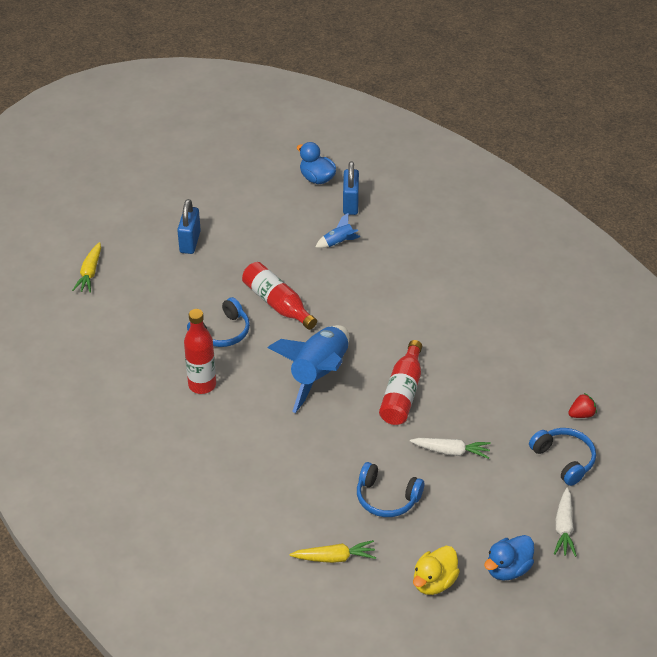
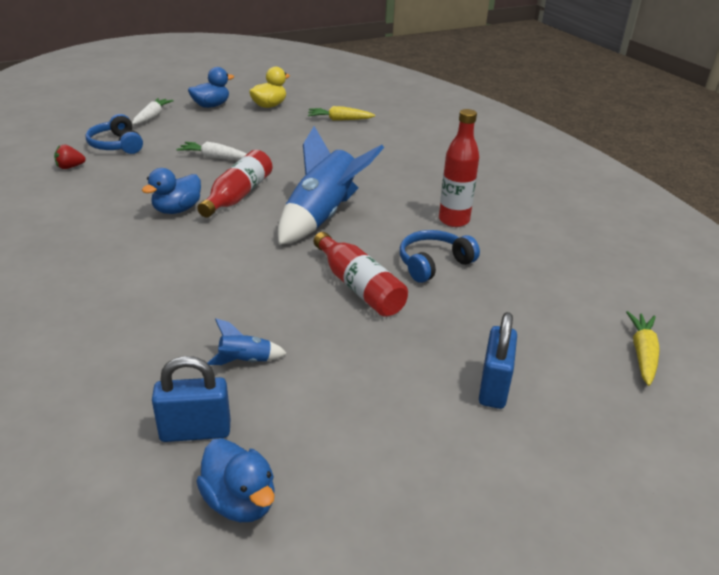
camera: 175 degrees left, 10 degrees down
blue padlock [343,161,359,215] -> blue padlock turned 75 degrees clockwise [152,356,230,442]
blue headphones [357,462,424,517] -> none
none -> blue duck [142,168,201,214]

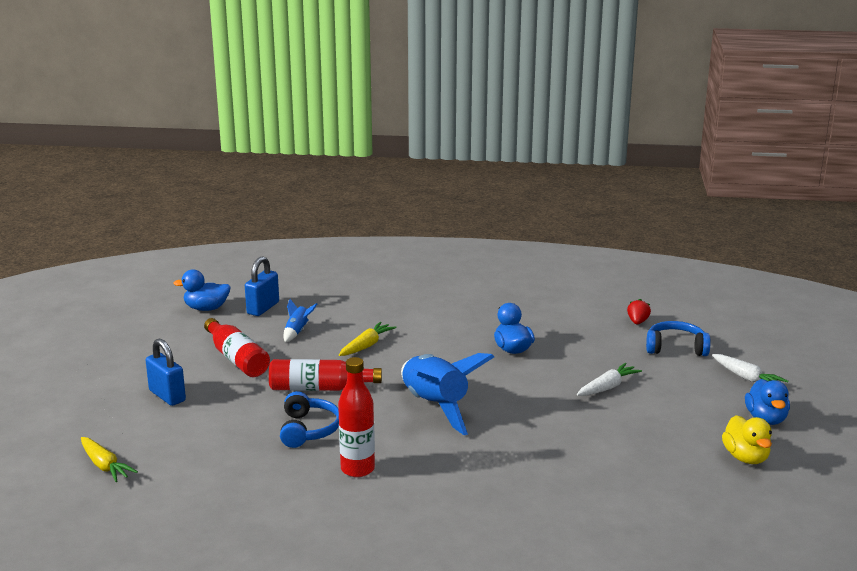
camera: 125 degrees right, 10 degrees down
red bottle [197,150,272,217] -> red bottle moved to [204,318,270,377]
yellow carrot [308,106,375,121] -> yellow carrot moved to [339,322,397,356]

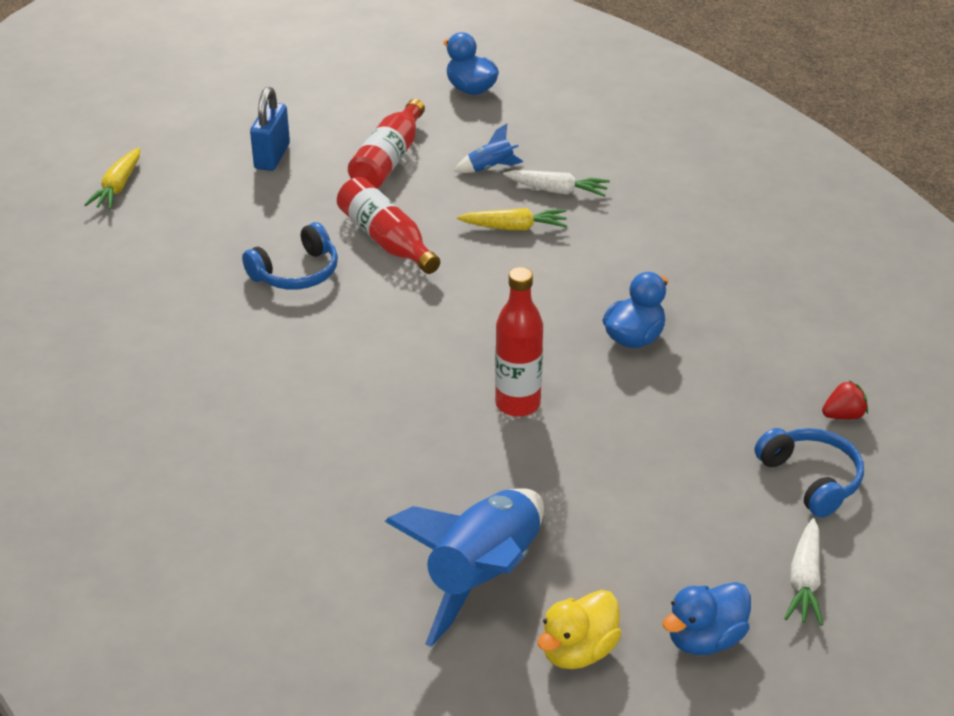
camera: 55 degrees right, 15 degrees up
blue padlock [245,256,279,316] -> none
red bottle [338,357,375,477] -> red bottle moved to [495,267,543,417]
blue rocket [401,353,494,435] -> blue rocket moved to [384,488,544,647]
white carrot [577,363,642,396] -> white carrot moved to [503,170,610,197]

